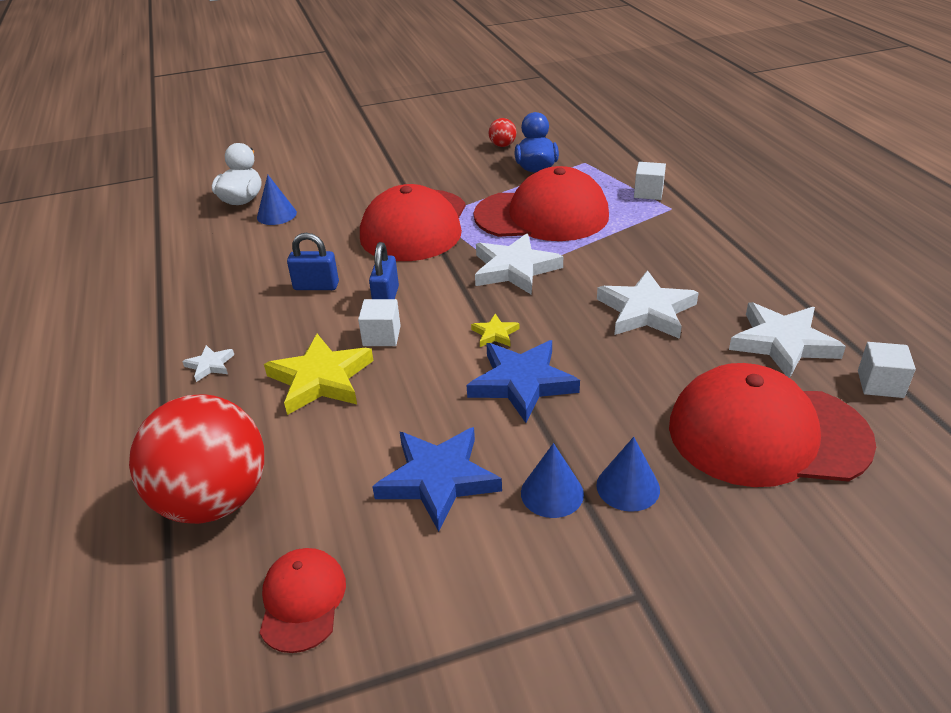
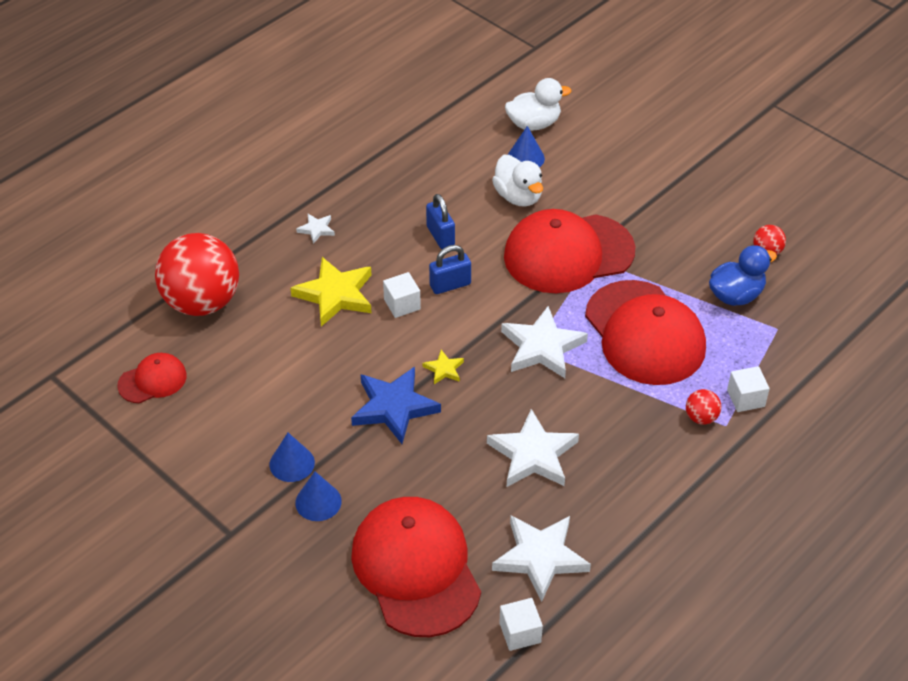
camera: 60 degrees right, 10 degrees up
blue star [372,427,502,532] -> none
none -> white duck [492,155,543,207]
none -> red ball [686,389,721,425]

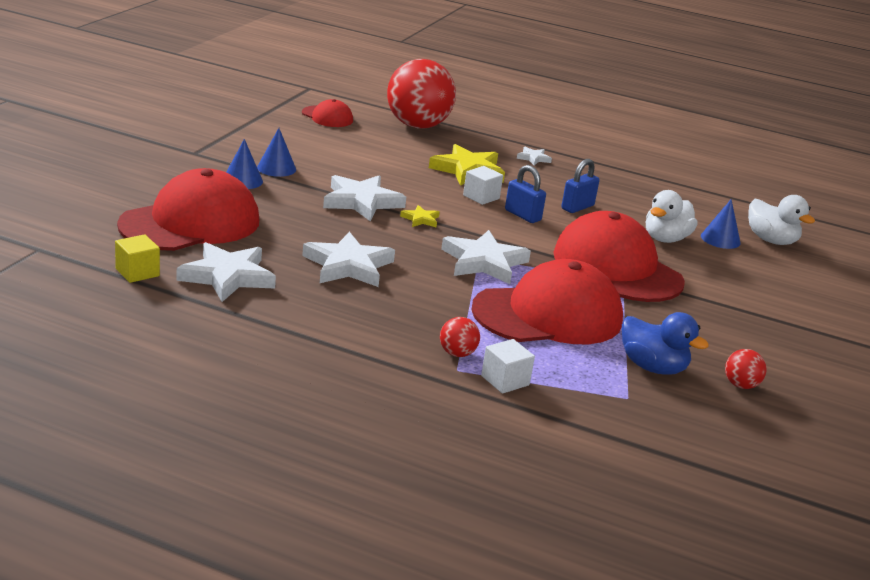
camera: 65 degrees right, 20 degrees down
blue star [351,367,441,444] -> white star [323,175,406,222]
white cube [499,598,543,651] -> yellow cube [115,234,160,283]
red cap [585,280,706,385] -> red cap turned 150 degrees counterclockwise [471,259,623,344]

